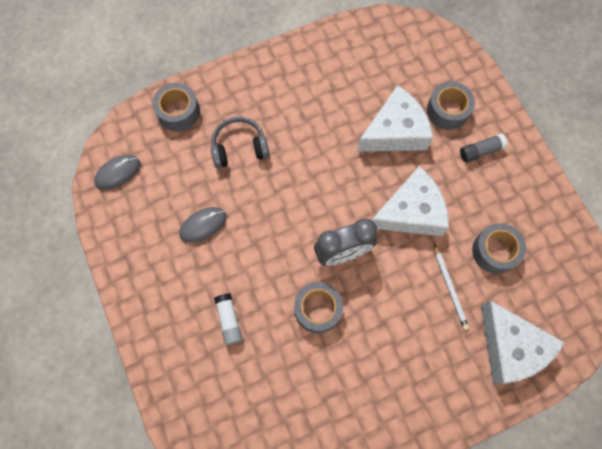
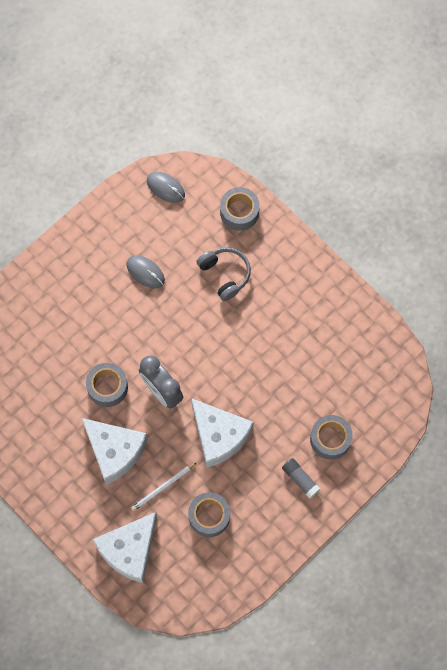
camera: 70 degrees right, 0 degrees up
white glue stick [214,294,242,345] -> none
white cheese [357,85,433,152] -> white cheese moved to [82,418,148,485]

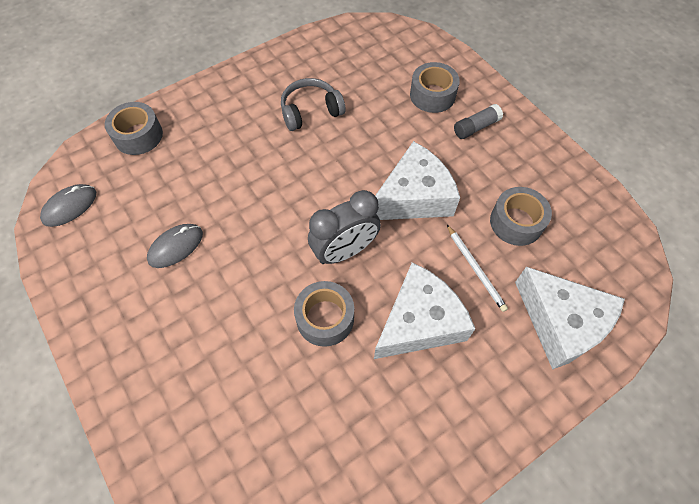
camera: 80 degrees left, 10 degrees down
grey headphones [196,247,251,301] -> grey headphones moved to [281,78,345,131]

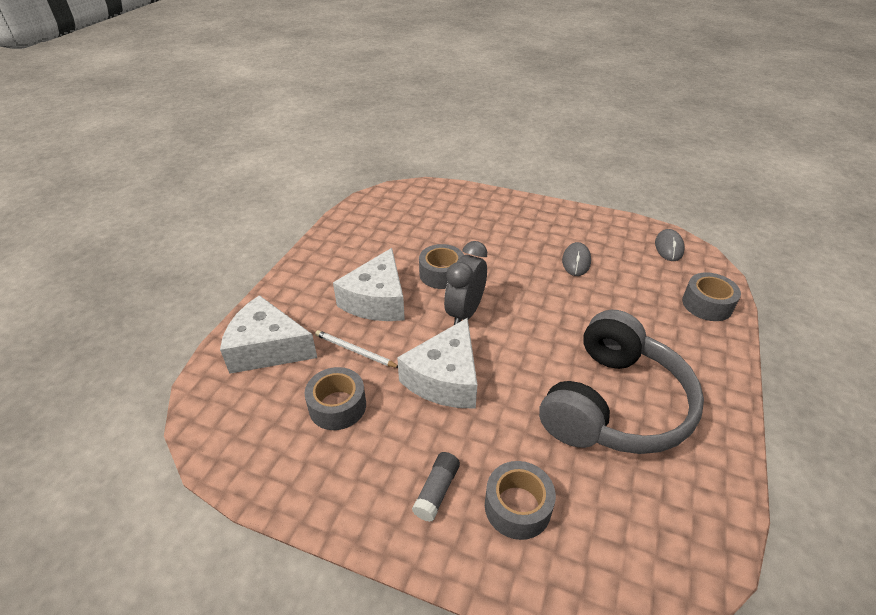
camera: 145 degrees right, 20 degrees down
grey headphones [281,78,345,131] -> grey headphones [539,310,704,454], size x2.02

